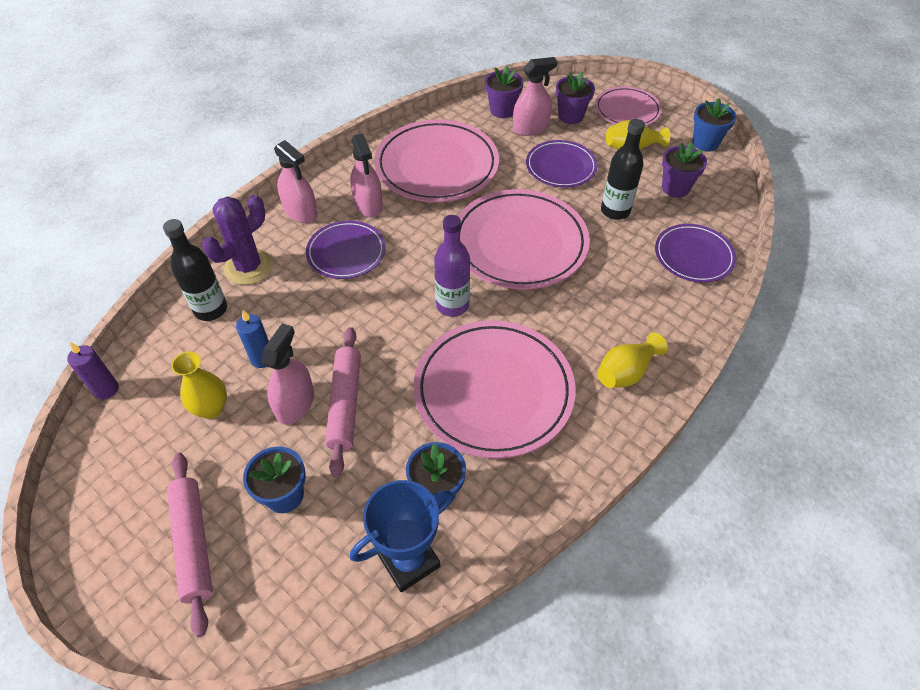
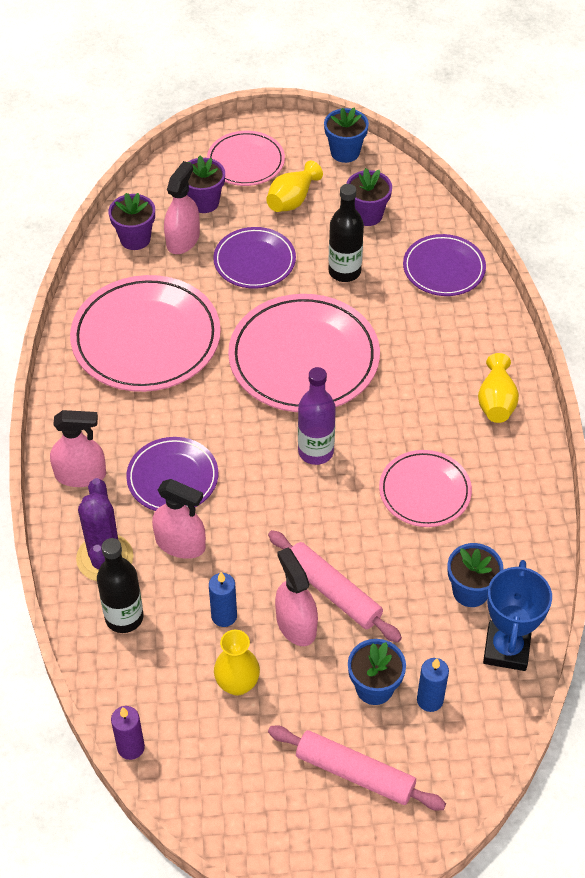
camera: 45 degrees left, 0 degrees up
pink spray bottle [350,133,383,217] -> pink spray bottle moved to [152,479,206,559]
pink plate [413,320,576,459] -> pink plate [379,450,472,527], size x0.57
none -> blue candle [417,658,449,712]

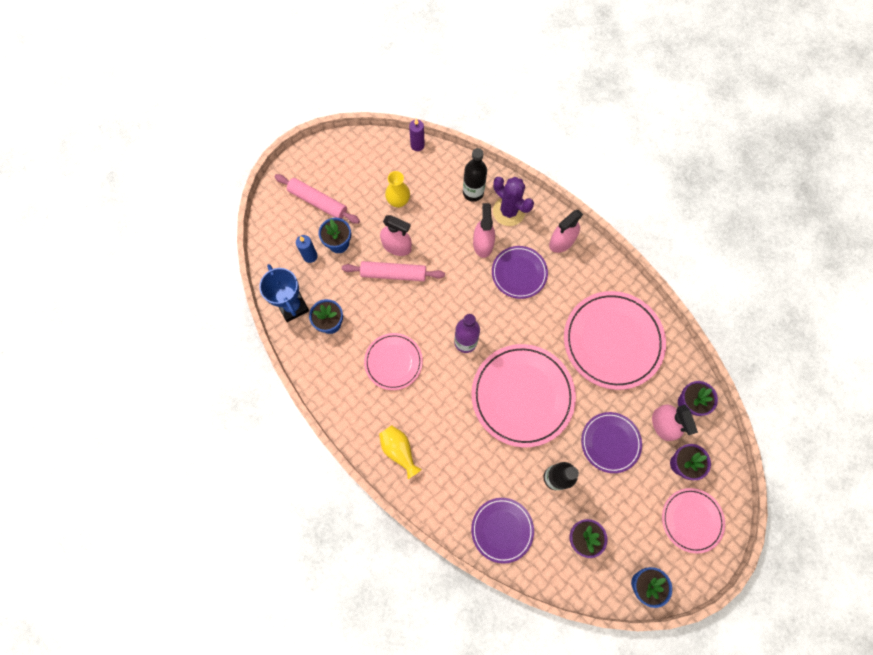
camera: 140 degrees right, 20 degrees up
pink spray bottle [152,479,206,559] -> pink spray bottle turned 105 degrees clockwise [473,203,495,258]
blue candle [209,572,237,627] -> none
yellow vase [266,161,323,212] -> none
pink rolling pin [268,726,446,810] -> pink rolling pin turned 45 degrees clockwise [274,174,360,224]

